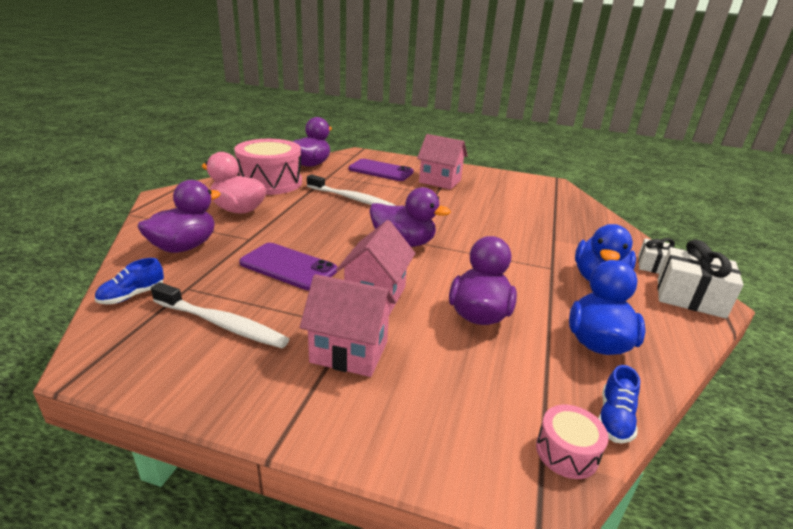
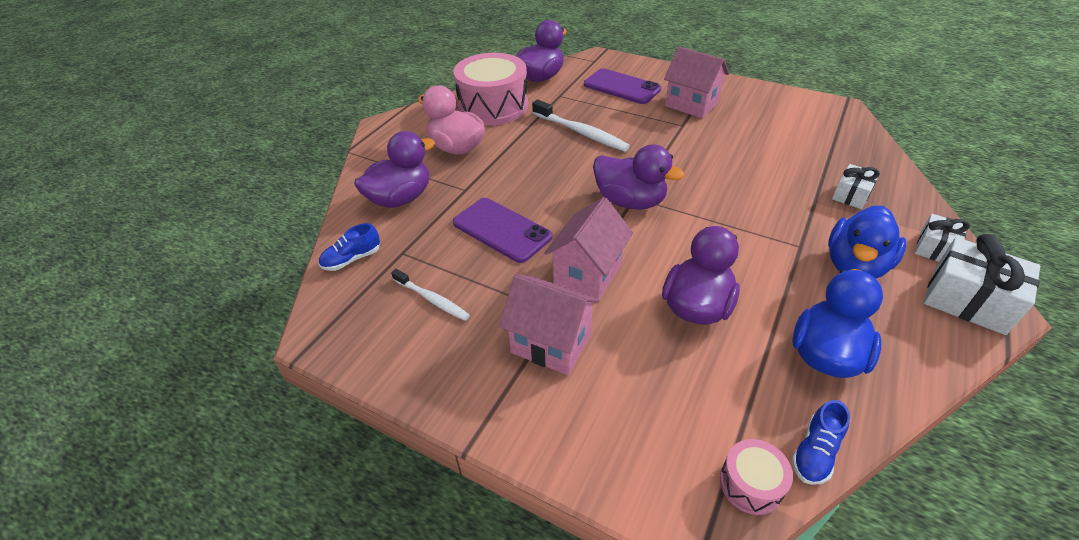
camera: 15 degrees right, 15 degrees up
white toothbrush [151,282,289,348] -> white toothbrush [391,269,470,321], size x0.63
none -> white gift [832,164,880,209]

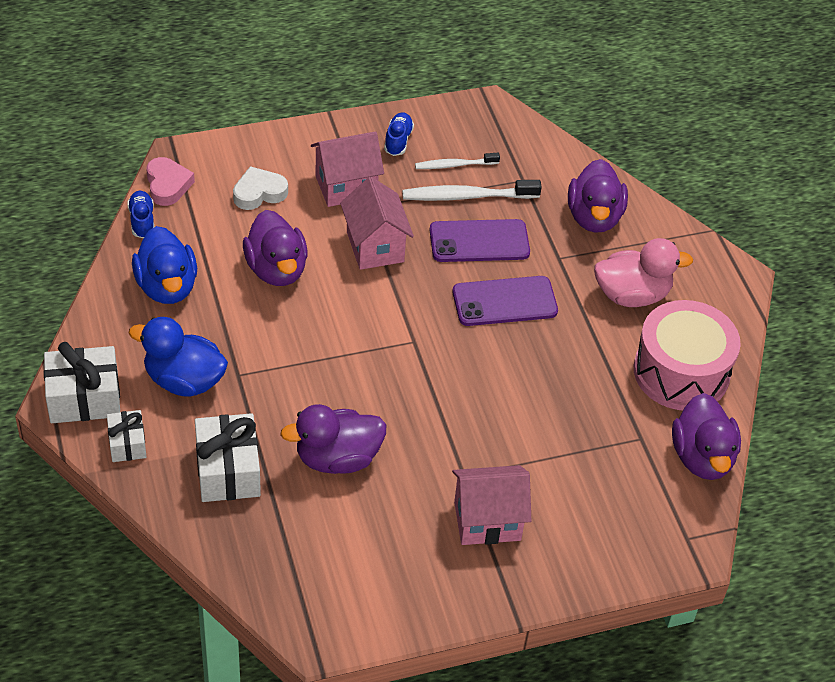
camera: 130 degrees right, 5 degrees up
blue shoe [319,223,380,271] -> blue shoe moved to [384,112,414,156]
white toothbrush [532,99,630,152] -> white toothbrush moved to [402,180,542,201]
purple phone [584,68,661,104] -> purple phone moved to [452,276,558,326]
purple duck [593,144,685,210] -> purple duck moved to [280,404,387,474]
pink drum [720,439,793,515] -> pink heart [146,157,195,206]
blue duck [828,206,907,279] -> blue duck turned 60 degrees counterclockwise [128,317,228,396]
white gift [832,164,880,209] -> white gift [195,413,261,502], size x1.70
none -> white heart [233,166,288,210]

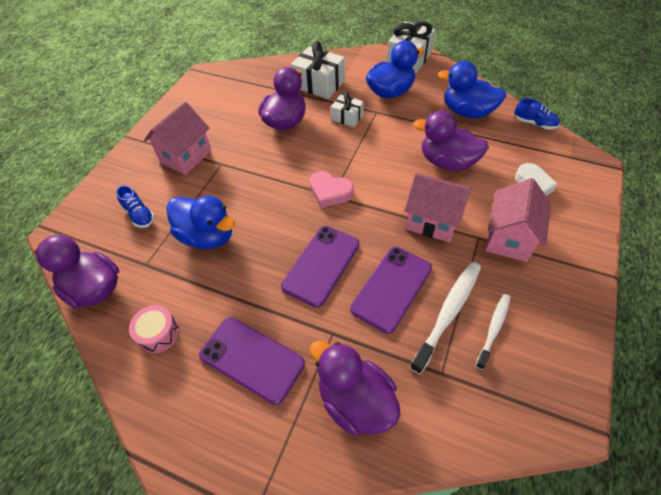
camera: 135 degrees right, 5 degrees up
white gift [107,410,146,462] -> white gift moved to [331,92,364,127]
pink heart [146,157,195,206] -> pink heart moved to [310,171,354,208]
blue shoe [384,112,414,156] -> blue shoe moved to [116,185,154,228]
pink duck [594,238,693,307] -> purple phone [199,317,305,405]
pink drum [634,300,741,410] -> pink drum [129,305,179,353], size x0.45
none -> blue duck [166,196,235,249]

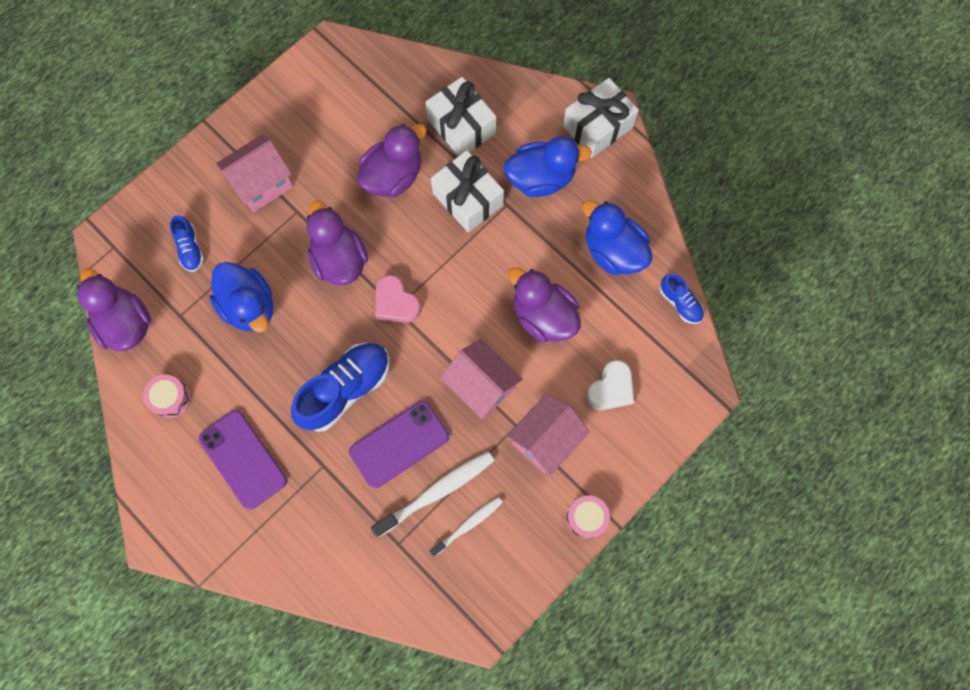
camera: 20 degrees right, 20 degrees up
purple phone [281,226,359,308] -> blue shoe [291,343,390,432]
purple duck [310,341,401,436] -> purple duck moved to [307,200,368,286]
white gift [331,92,364,127] -> white gift [431,150,504,233], size x1.70
none -> pink drum [566,495,610,539]

